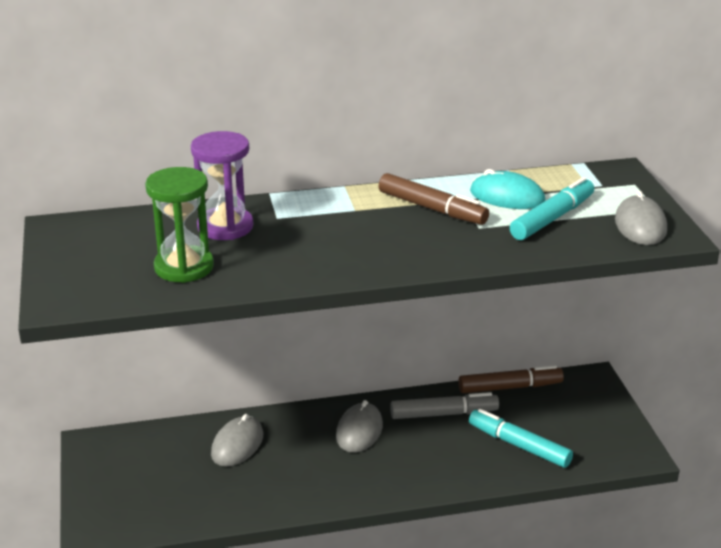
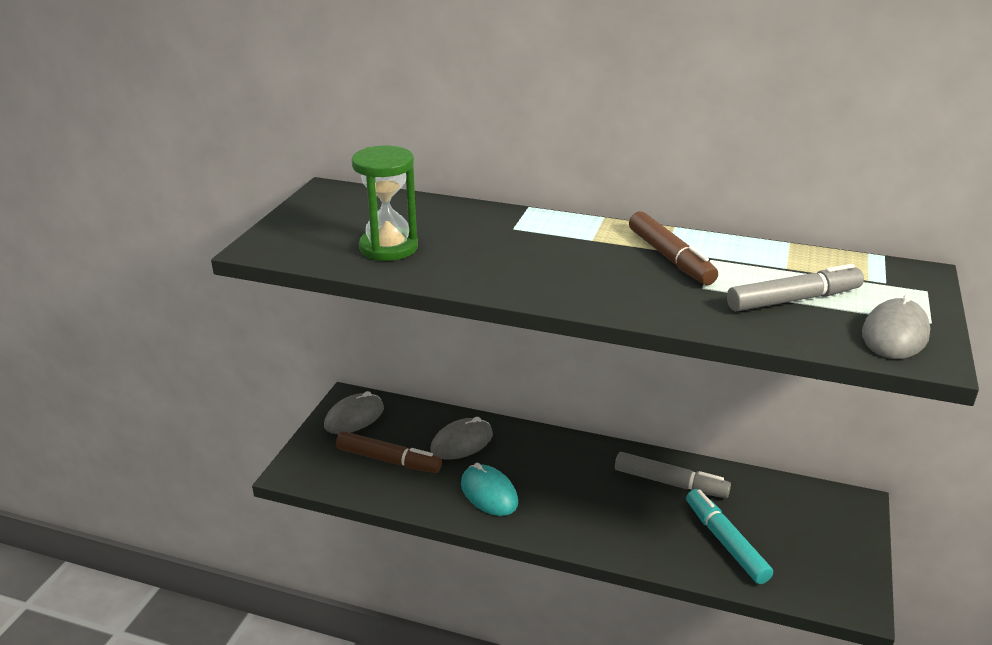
camera: 30 degrees right, 0 degrees up
purple hourglass [191,131,253,240] -> none
grey mouse [336,400,383,453] -> grey mouse moved to [324,391,384,434]
brown marker [459,365,564,393] -> brown marker moved to [336,431,442,473]
turquoise mouse [470,169,545,209] -> turquoise mouse moved to [461,462,518,516]
turquoise marker [510,177,594,240] -> grey marker [727,264,864,311]

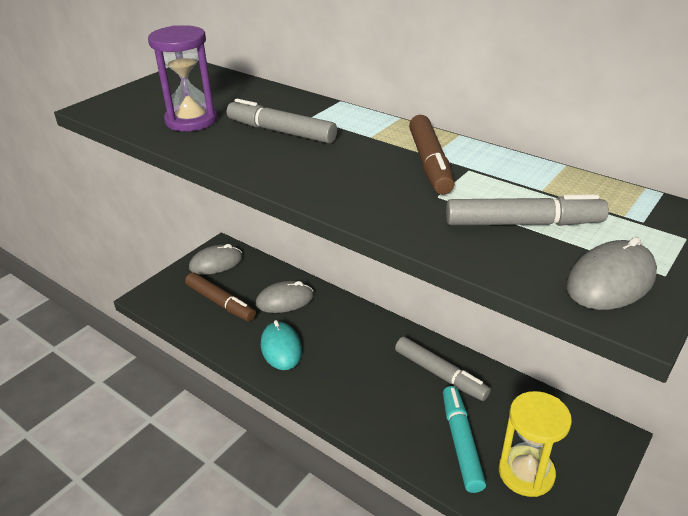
camera: 20 degrees right, 5 degrees up
green hourglass [352,146,418,261] -> purple hourglass [148,25,218,131]
none -> grey marker [227,99,337,144]
none -> yellow hourglass [499,391,572,497]

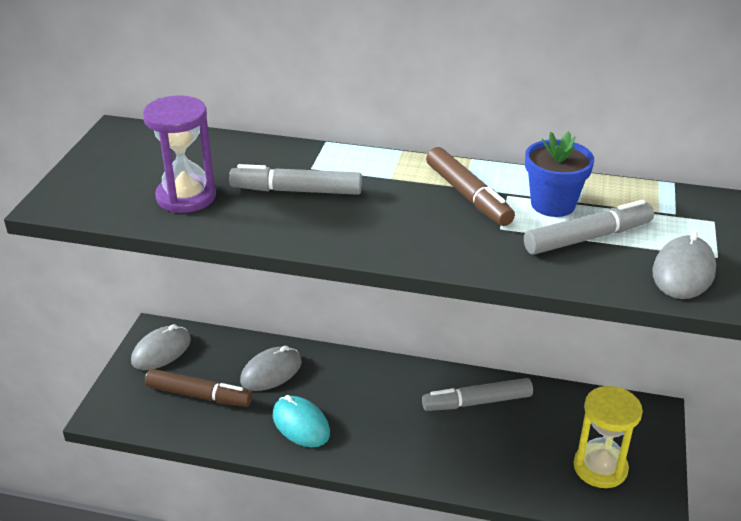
camera: 25 degrees left, 0 degrees up
grey marker [395,337,491,401] -> grey marker turned 150 degrees clockwise [422,378,533,411]
turquoise marker [443,386,486,493] -> none
none -> blue flower pot [525,131,594,217]

